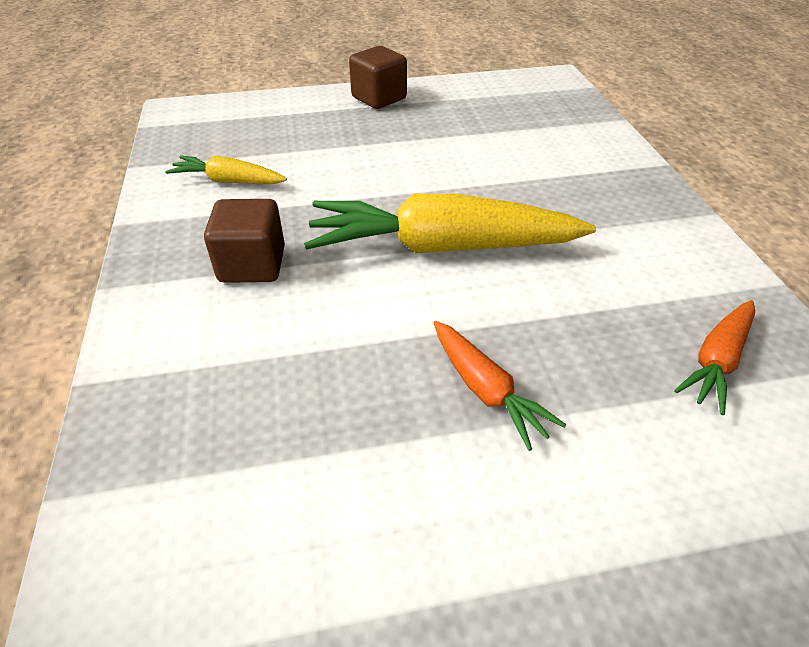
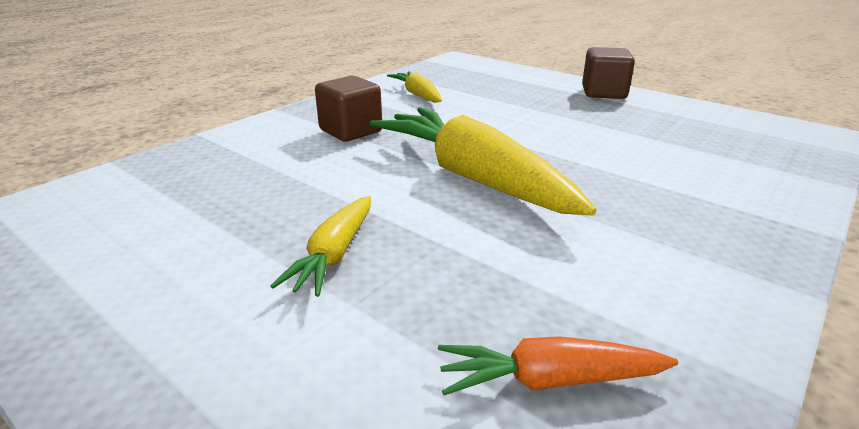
camera: 50 degrees right, 15 degrees down
orange carrot [433,321,567,451] -> yellow carrot [270,196,371,297]

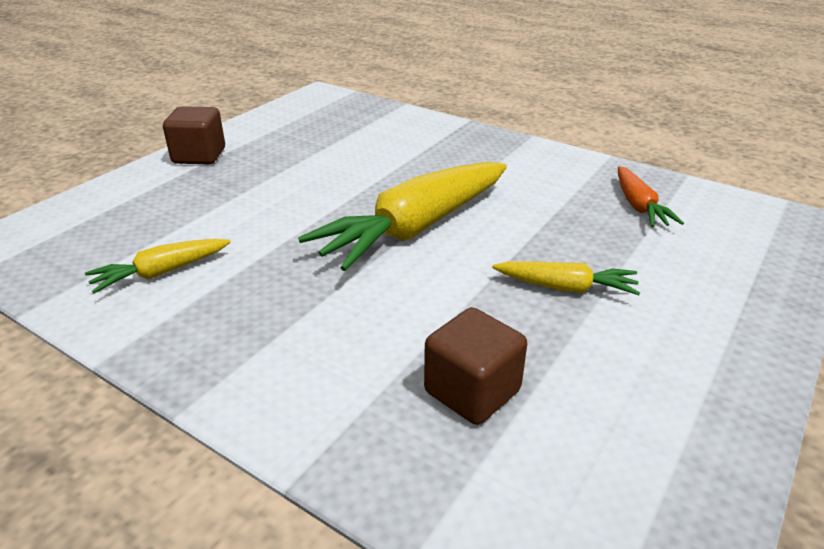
camera: 95 degrees left, 5 degrees up
brown cube [315,76,382,142] -> brown cube moved to [424,307,527,425]

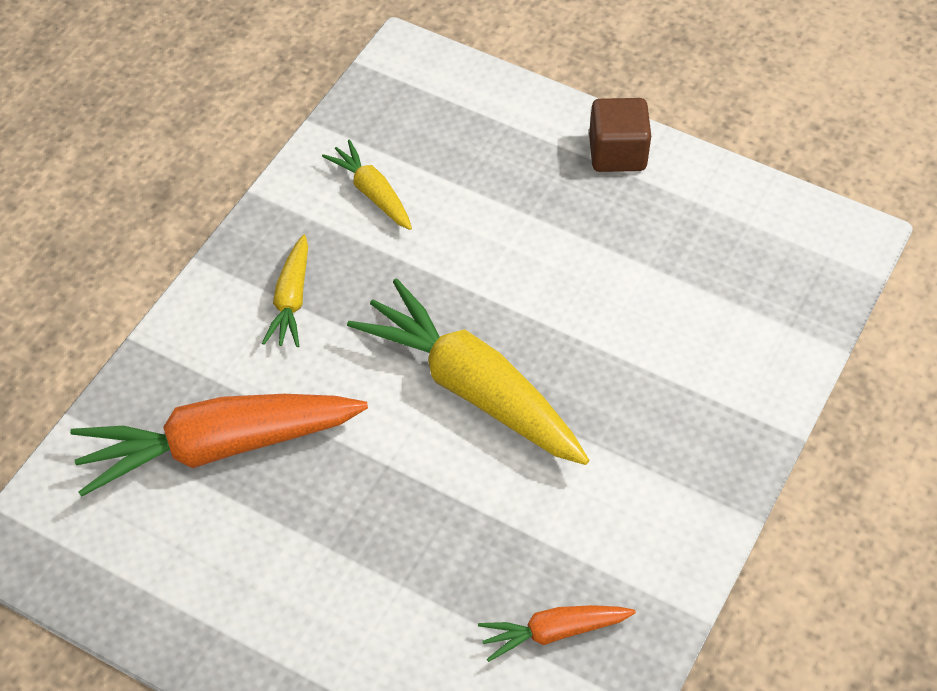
camera: 85 degrees right, 20 degrees up
brown cube [424,307,527,425] -> orange carrot [70,394,368,497]
yellow carrot [492,261,641,295] -> yellow carrot moved to [262,235,308,347]

